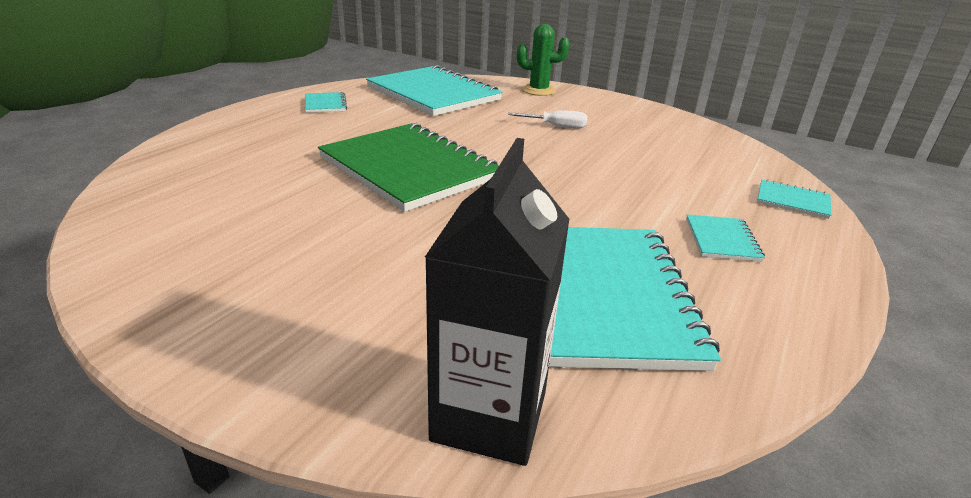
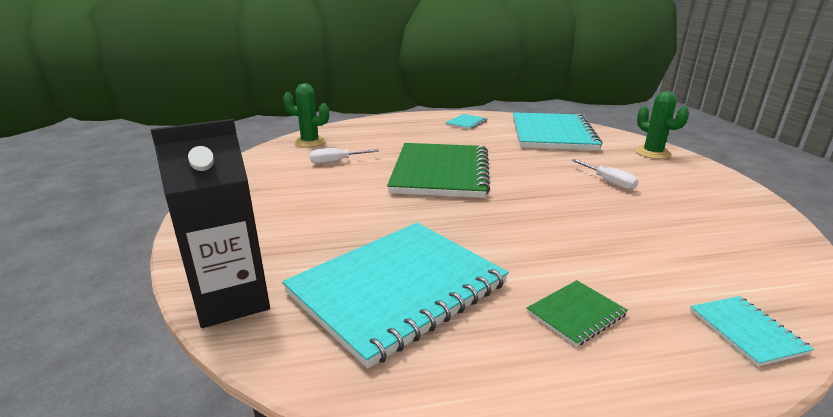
camera: 50 degrees right, 5 degrees down
turquoise notebook [686,214,765,262] -> green notebook [527,280,628,347]
none -> green cactus [283,83,329,148]
none -> white screwdriver [310,148,379,164]

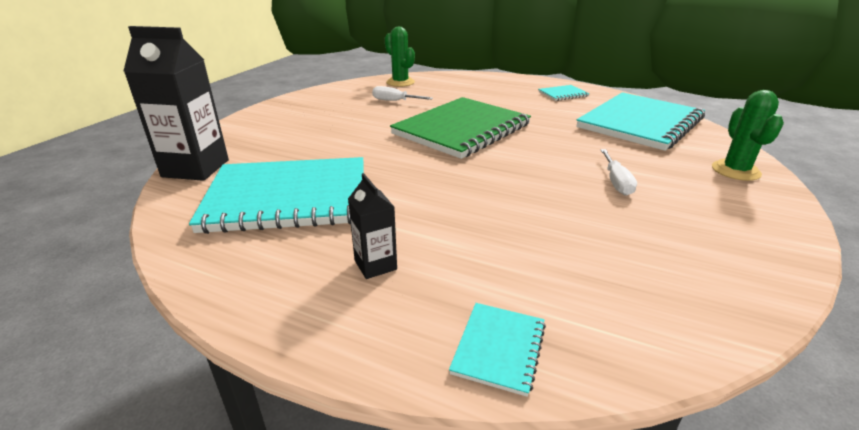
camera: 35 degrees right, 5 degrees up
green notebook [527,280,628,347] -> black carton [348,173,397,279]

